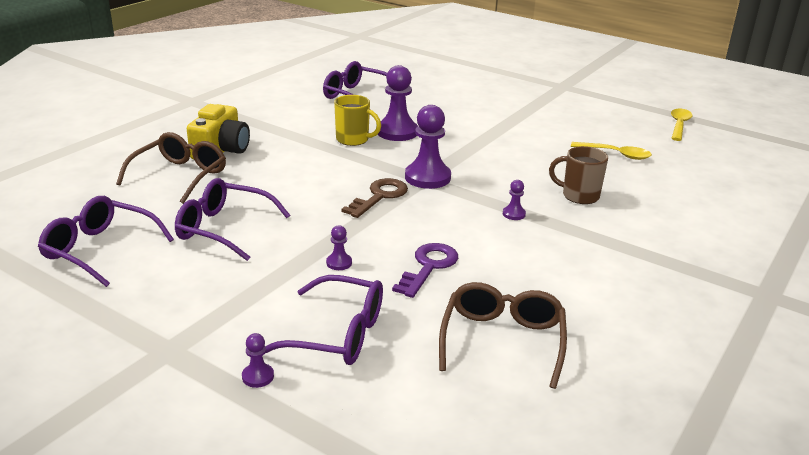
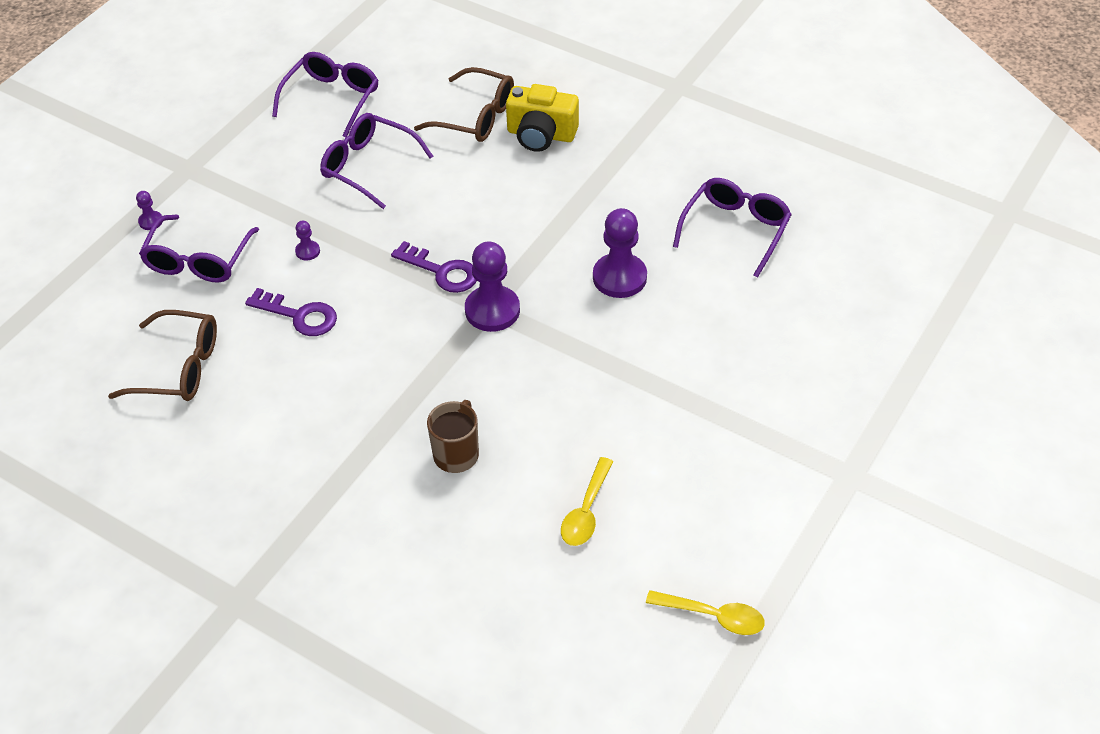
camera: 90 degrees right, 20 degrees up
purple glasses [175,178,290,261] -> purple glasses turned 75 degrees counterclockwise [320,113,433,209]
yellow mug [334,95,381,146] -> none
brown key [341,178,408,218] -> purple key [391,241,477,293]
purple pawn [503,180,526,220] -> none

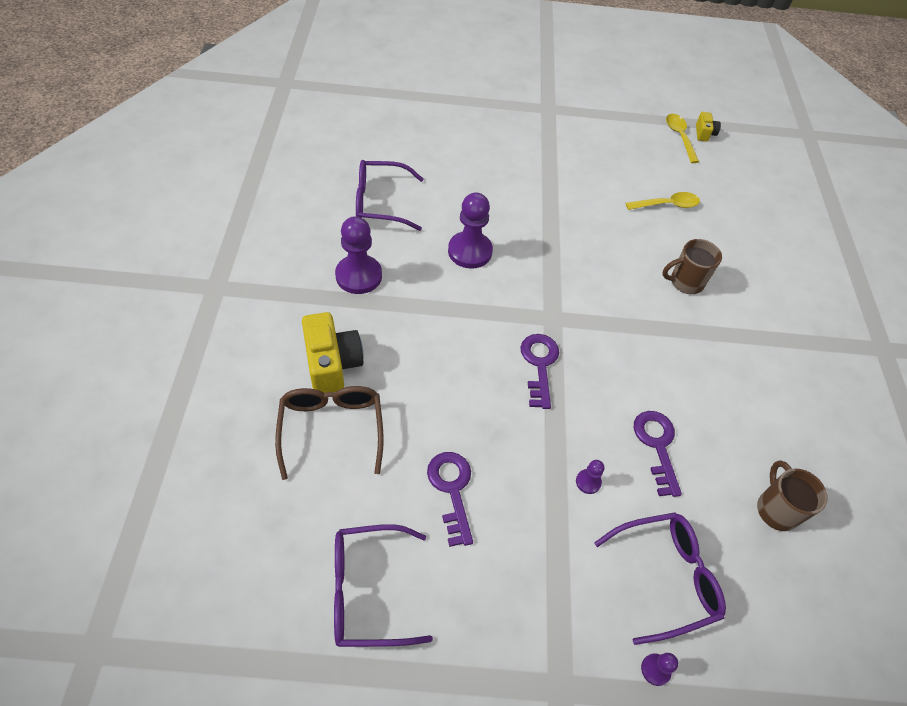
camera: 125 degrees left, 5 degrees up
brown glasses [108,310,217,401] -> brown mug [757,460,828,531]
purple glasses [320,113,433,209] -> purple key [427,452,473,547]
purple pawn [465,241,520,332] -> purple pawn moved to [335,216,382,294]
none -> yellow camera [696,112,721,142]

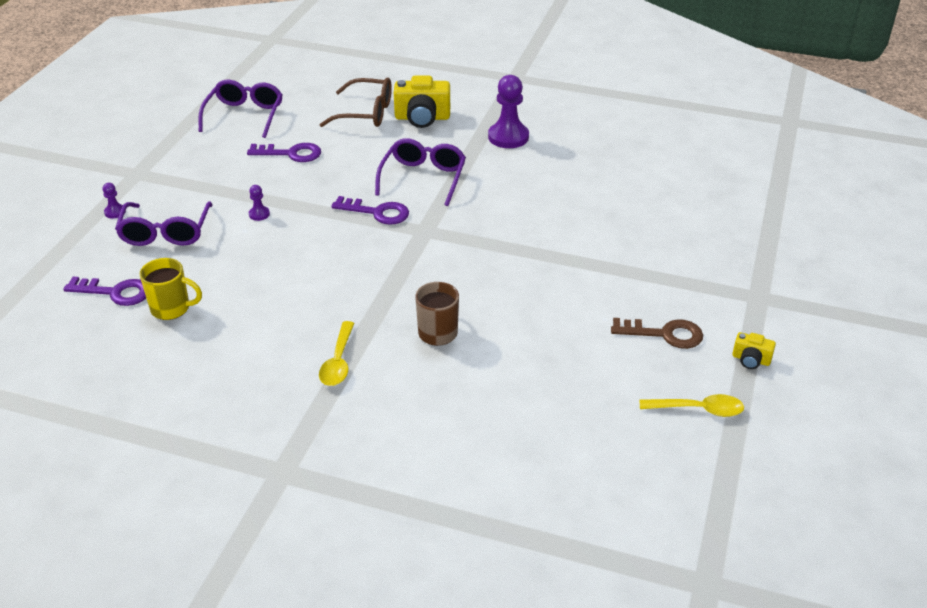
camera: 110 degrees right, 15 degrees down
purple glasses [356,160,424,231] -> purple glasses moved to [375,138,466,206]
purple pawn [448,193,493,269] -> none
yellow spoon [626,192,700,210] -> yellow spoon moved to [319,321,354,386]
purple key [634,411,682,497] -> purple key moved to [63,277,146,306]
yellow camera [696,112,721,142] -> yellow camera moved to [732,332,776,369]
brown mug [757,460,828,531] -> yellow mug [139,258,202,320]
none -> brown key [611,318,703,349]

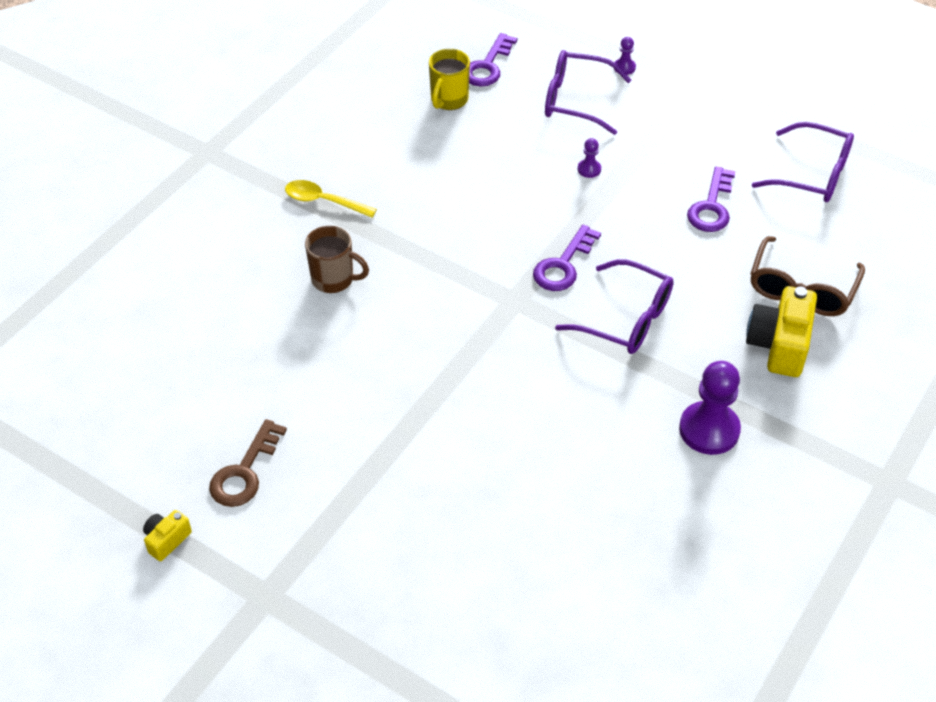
camera: 105 degrees right, 10 degrees up
yellow spoon [639,394,744,417] -> none

